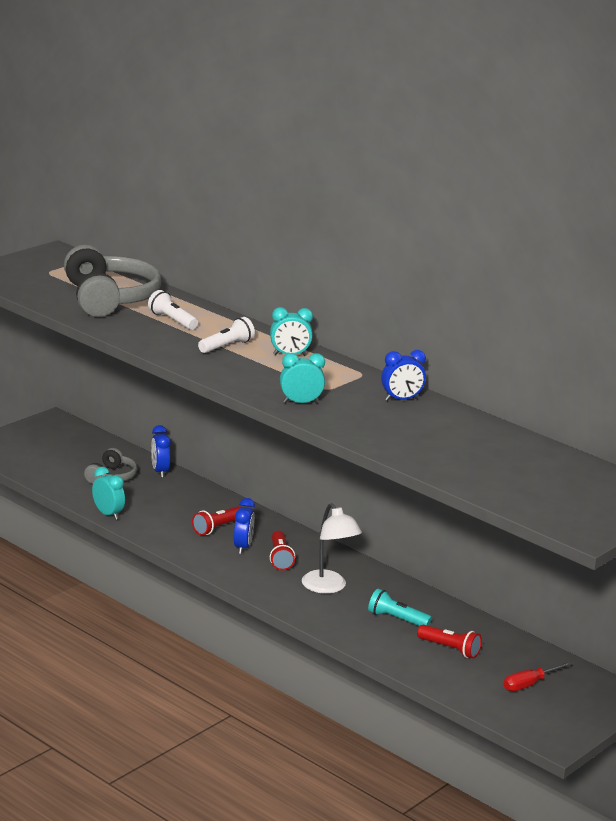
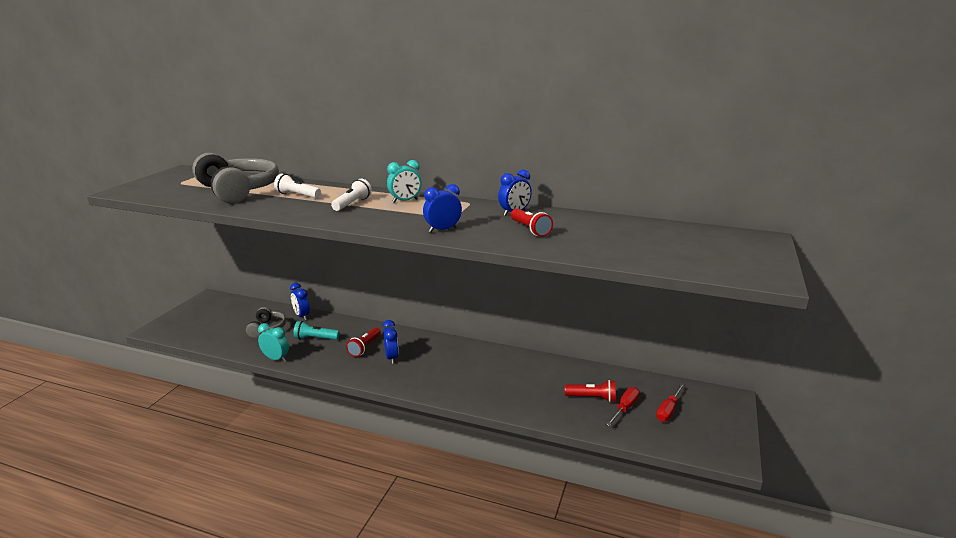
camera: 20 degrees left, 0 degrees up
red flashlight [270,531,295,570] -> red flashlight moved to [511,208,553,237]
turquoise clock [280,353,325,404] -> blue clock [423,184,462,232]
white lamp [302,503,362,594] -> none
turquoise flashlight [368,589,432,626] -> turquoise flashlight moved to [293,321,340,340]
none -> red screwdriver [606,387,640,426]

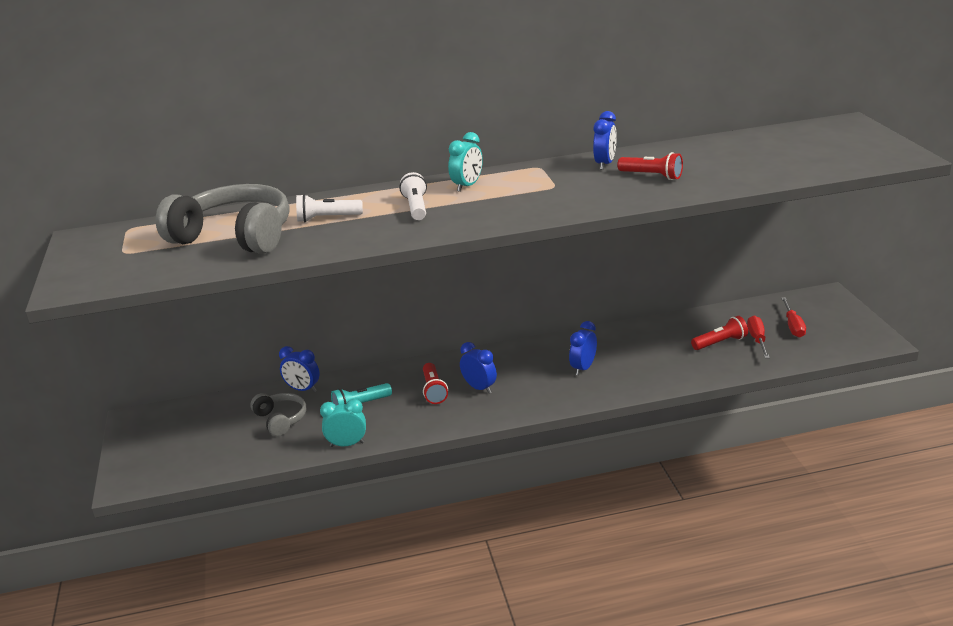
camera: 30 degrees left, 5 degrees up
blue clock [423,184,462,232] -> blue clock moved to [569,321,597,376]

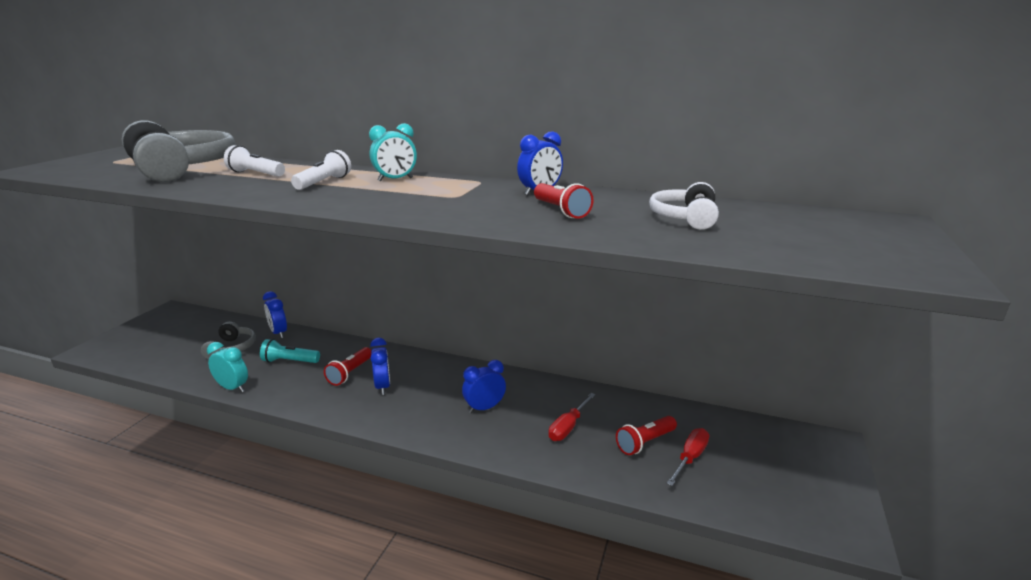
camera: 30 degrees right, 5 degrees down
red flashlight [691,316,748,350] -> red flashlight turned 135 degrees clockwise [616,416,677,455]
red screwdriver [781,297,806,338] -> red screwdriver moved to [548,393,596,441]
none -> white headphones [649,182,719,230]

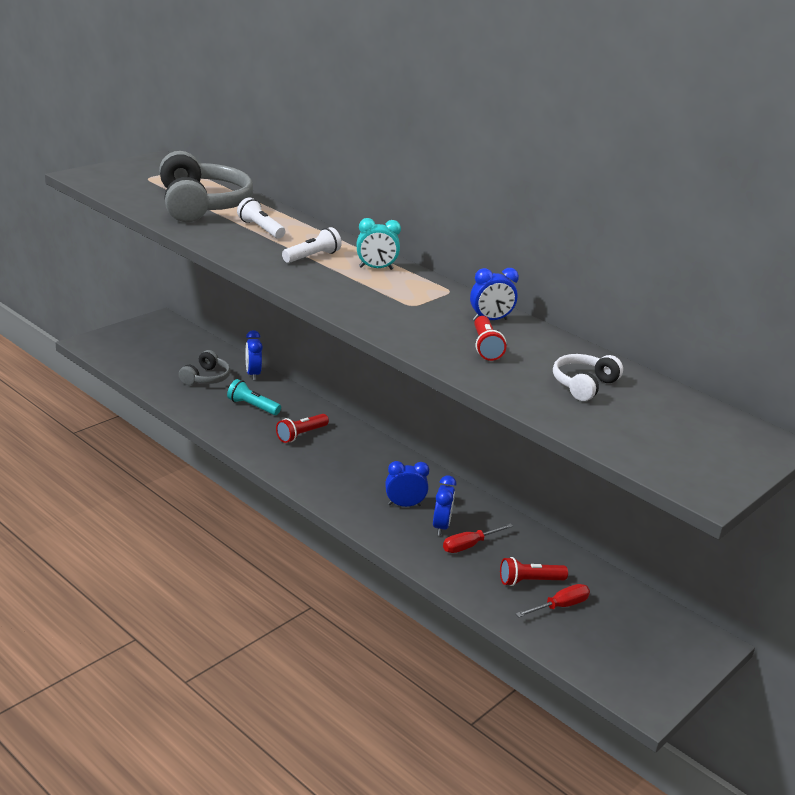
camera: 20 degrees right, 5 degrees up
turquoise clock [207,342,248,392] -> none
blue clock [370,338,390,395] -> blue clock moved to [433,475,456,536]

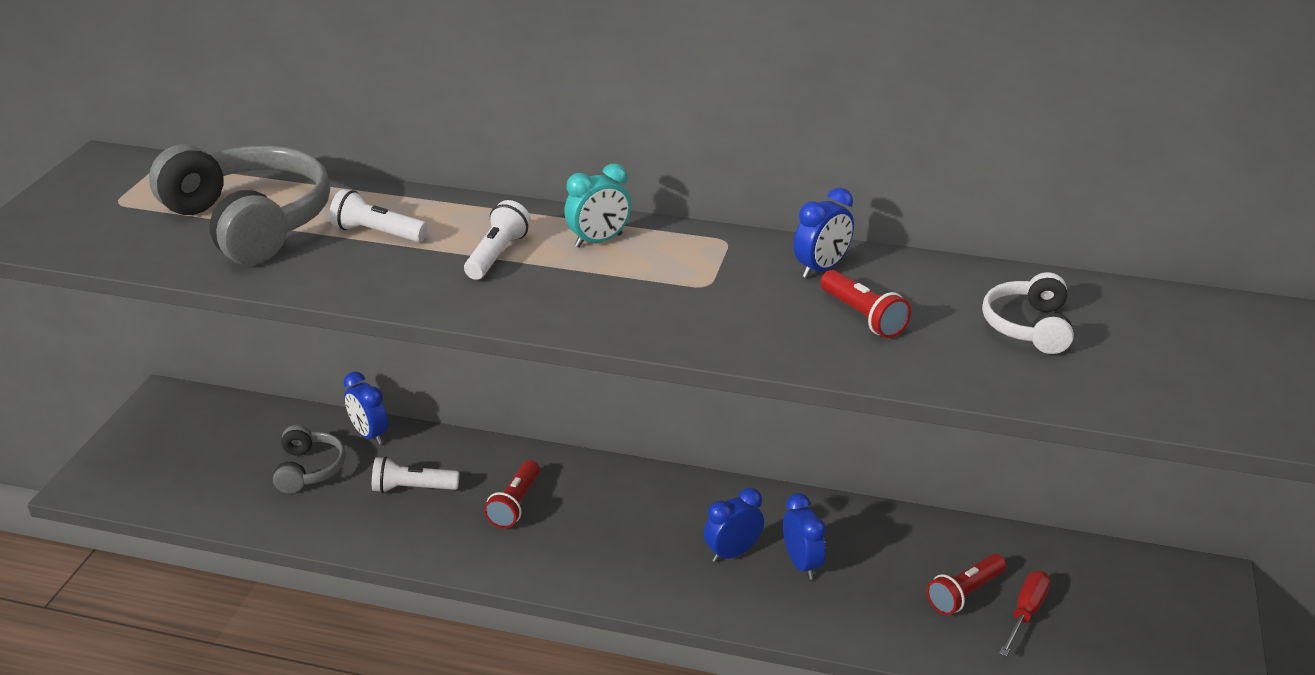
camera: 25 degrees left, 5 degrees up
turquoise flashlight [227,379,281,415] -> white flashlight [372,456,459,493]
red screwdriver [443,523,513,553] -> none

